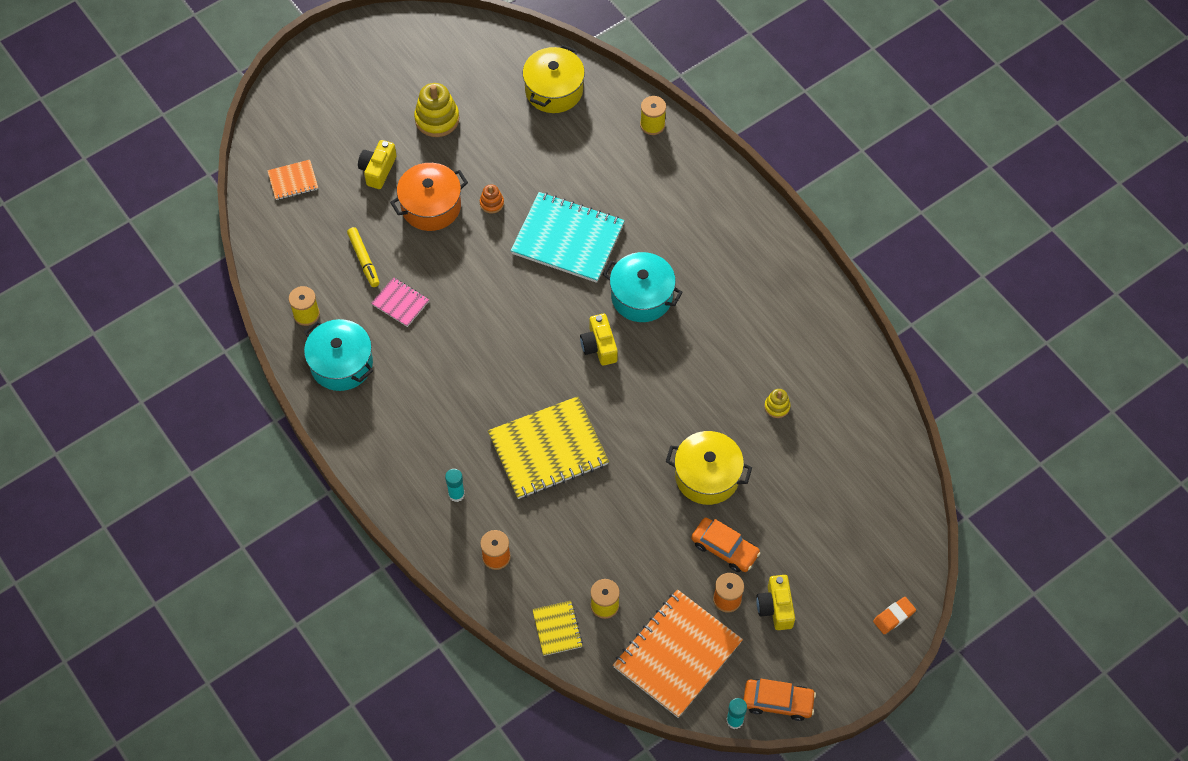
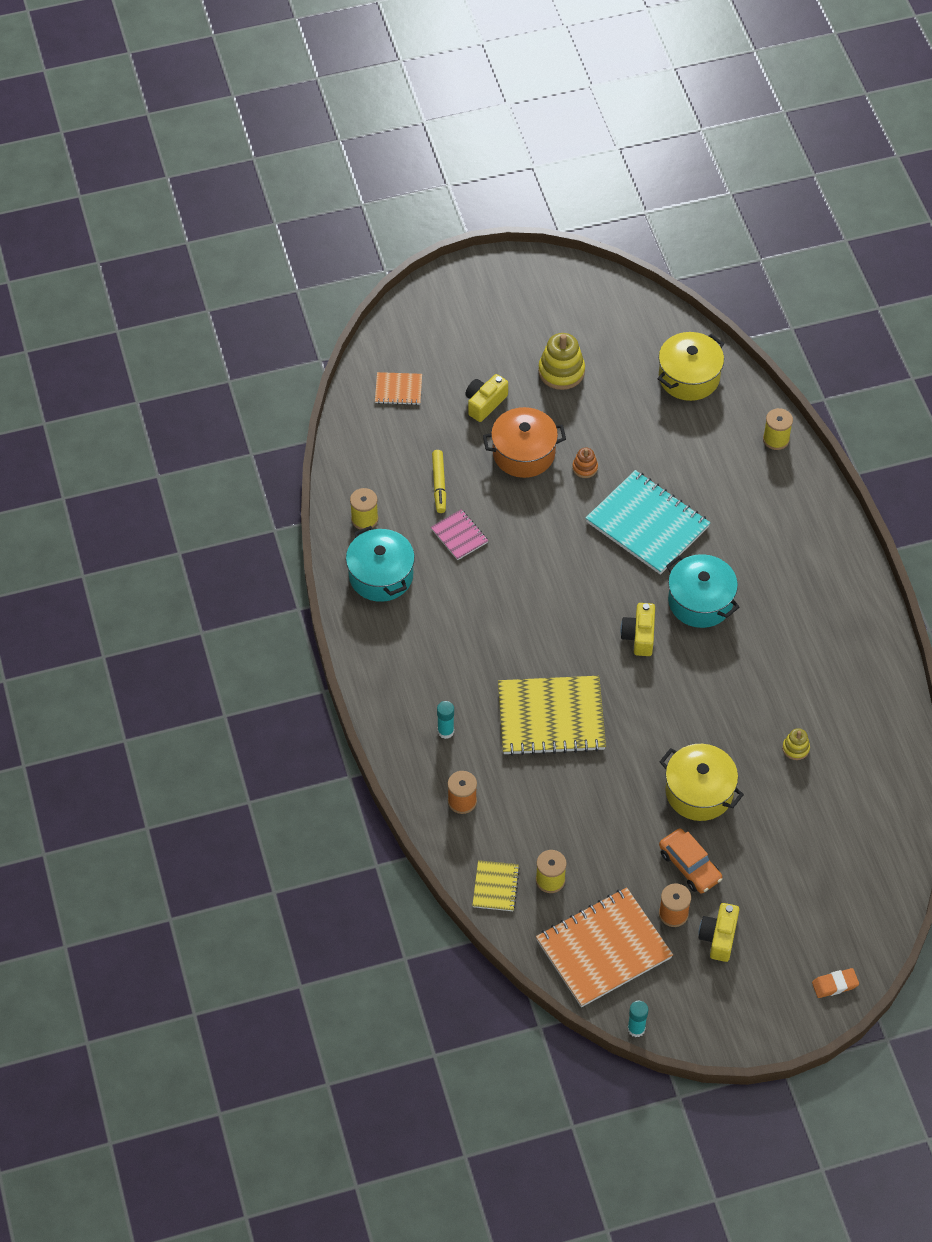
camera: 20 degrees right, 5 degrees down
orange car [744,679,816,721] -> none

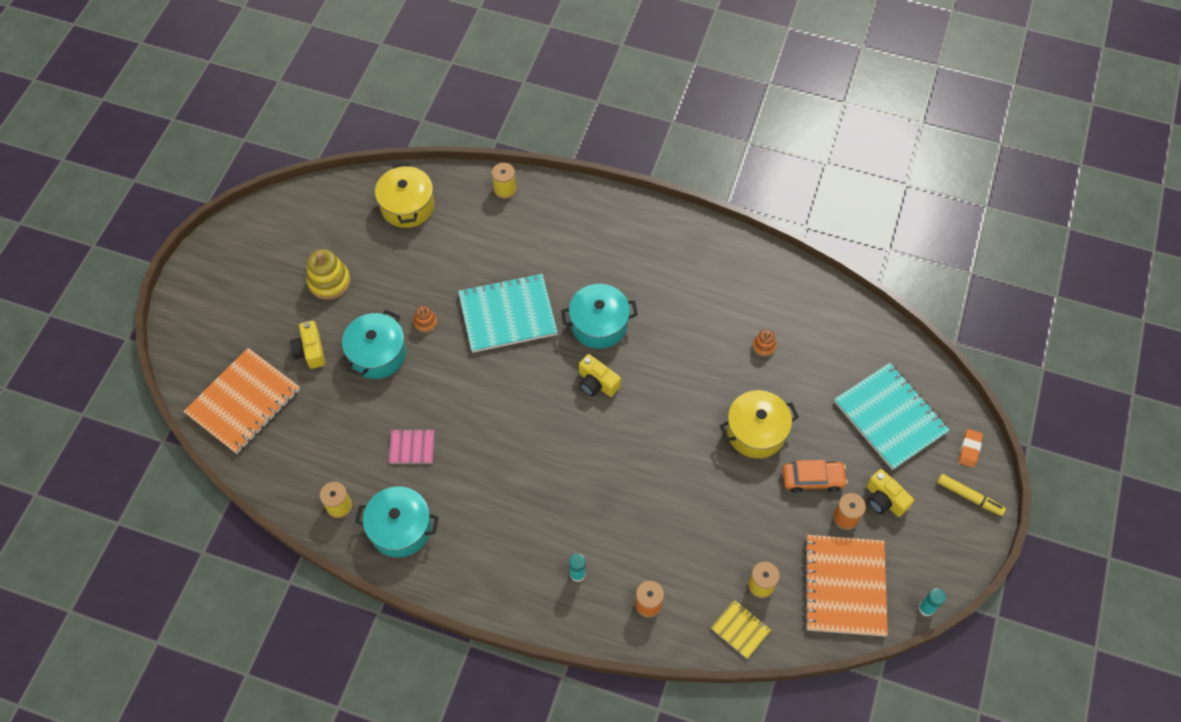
camera: 55 degrees left, 5 degrees up
orange notebook [375,372,422,405] -> orange notebook [183,348,300,454], size x2.08
yellow marker [432,450,446,513] -> yellow marker moved to [937,474,1006,516]
orange pot [483,407,566,478] -> turquoise pot [342,310,406,379]
yellow notebook [498,676,606,756] -> none
yellow stacking toy [782,728,810,760] -> orange stacking toy [753,329,776,356]
none -> turquoise notebook [834,363,950,470]

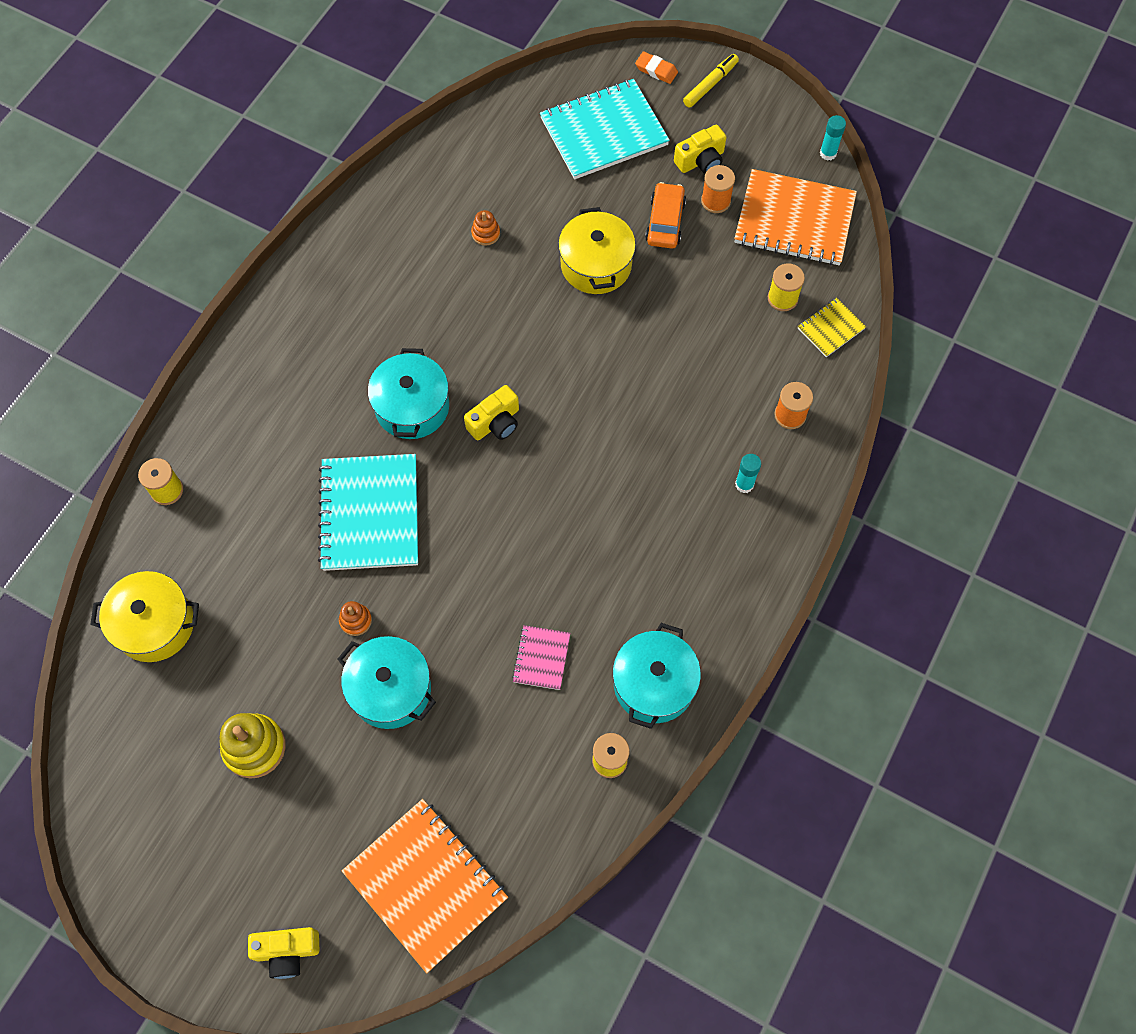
camera: 80 degrees left, 5 degrees up
yellow camera [290,321,325,369] -> yellow camera moved to [248,927,319,979]

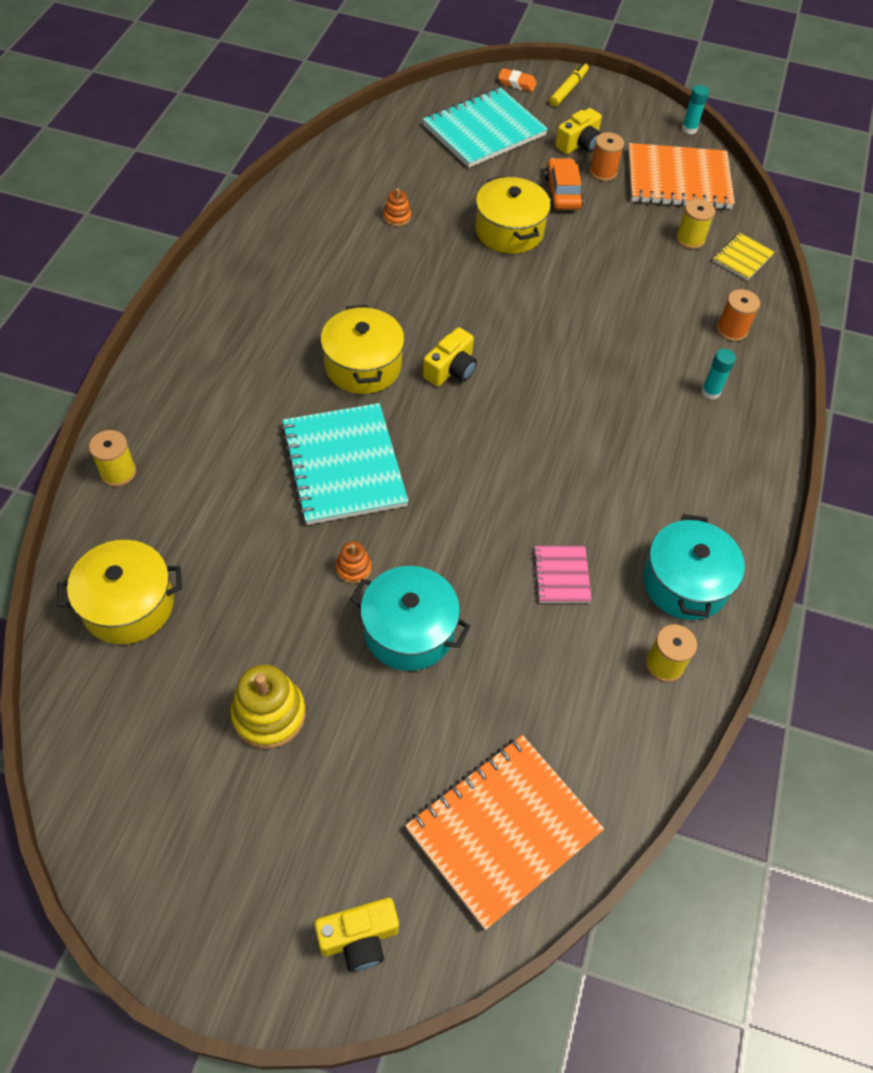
camera: 15 degrees left, 10 degrees down
orange notebook [342,799,508,973] -> orange notebook turned 75 degrees counterclockwise [405,735,604,930]
turquoise pot [368,348,449,439] -> yellow pot [321,305,405,394]

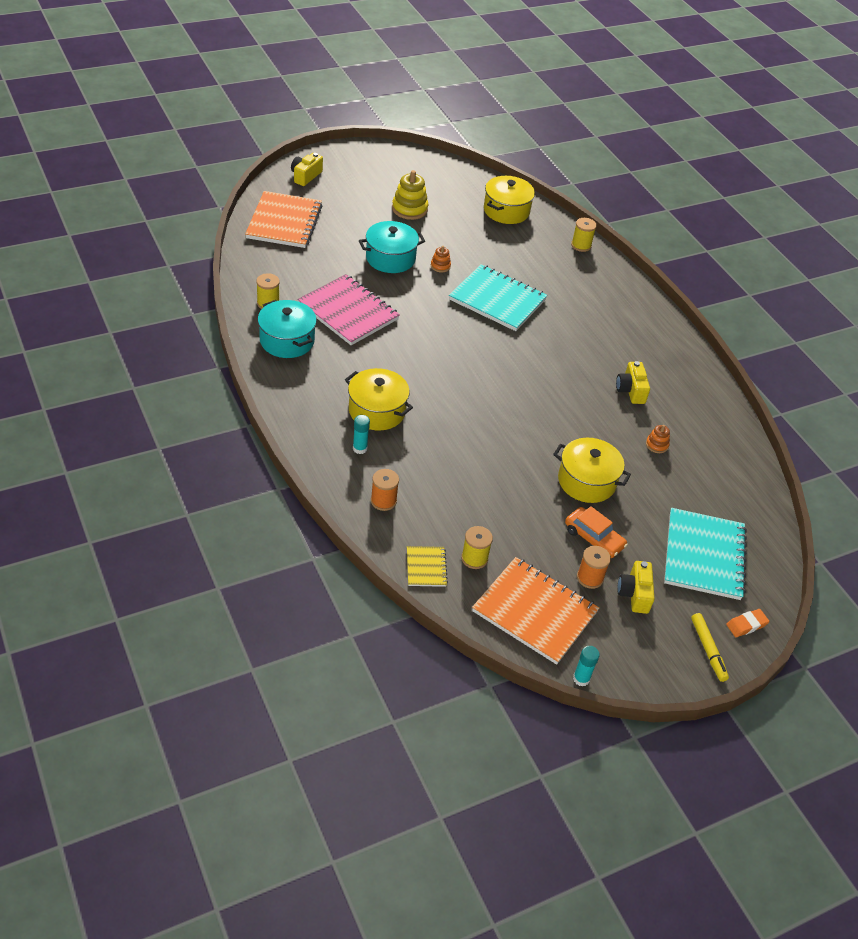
camera: 135 degrees right, 10 degrees down
yellow pot [321,305,405,394] -> yellow pot moved to [345,368,413,431]
yellow camera [423,327,477,386] -> yellow camera moved to [616,361,650,404]
pink notebook [533,546,592,603] -> pink notebook [297,274,400,345], size x2.08
orange notebook [628,143,735,209] -> orange notebook turned 75 degrees clockwise [472,557,599,665]

